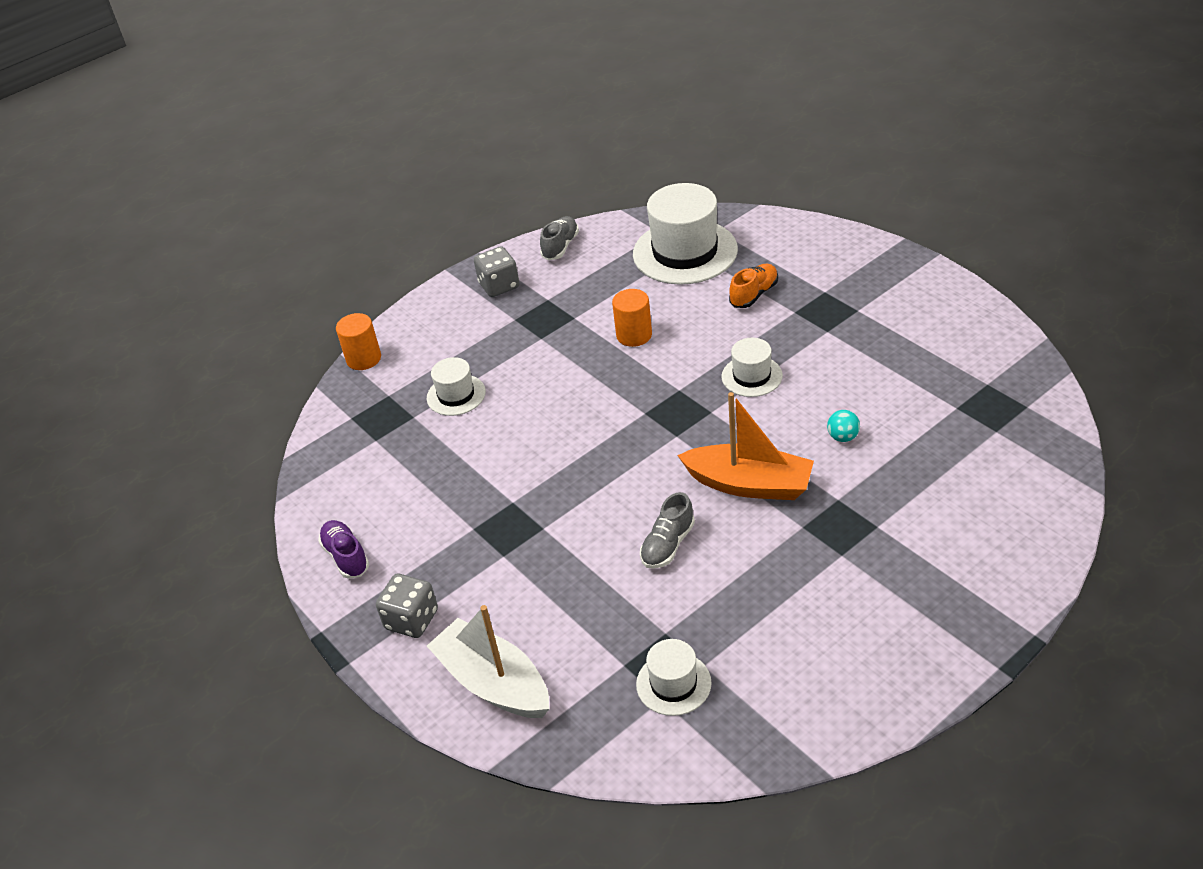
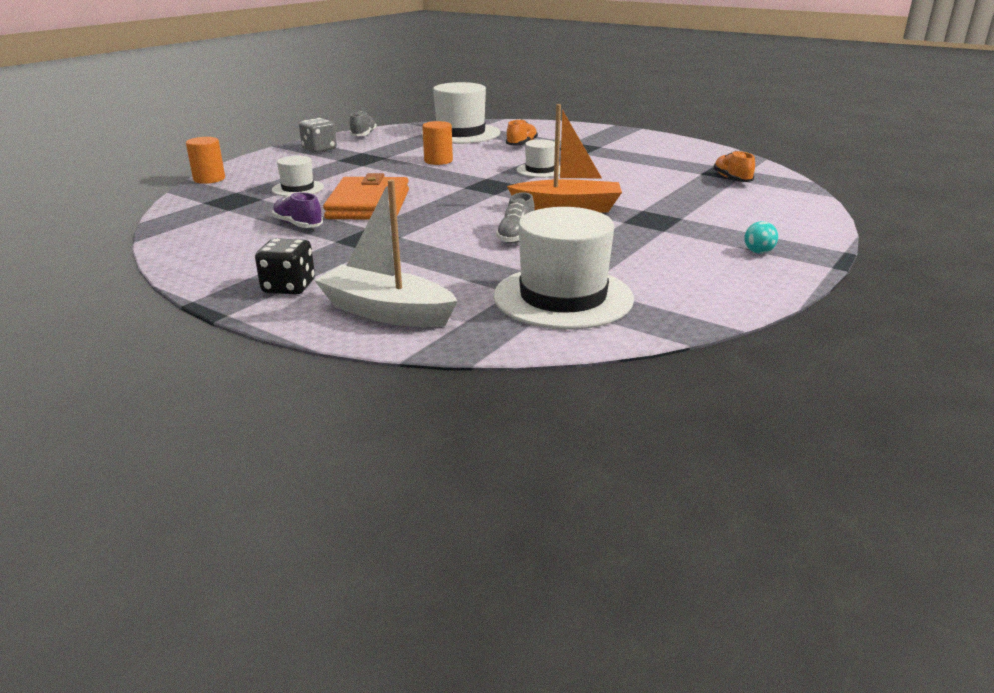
camera: 20 degrees left, 15 degrees down
purple shoe [318,520,369,579] -> purple shoe moved to [272,192,323,228]
grey dice [376,574,438,638] -> black dice [255,238,315,295]
white hat [636,639,712,716] -> white hat [493,207,634,330], size x1.93
turquoise ball [827,410,860,442] -> turquoise ball moved to [744,221,778,254]
none -> orange wallet [323,173,409,220]
none -> orange shoe [713,151,755,182]

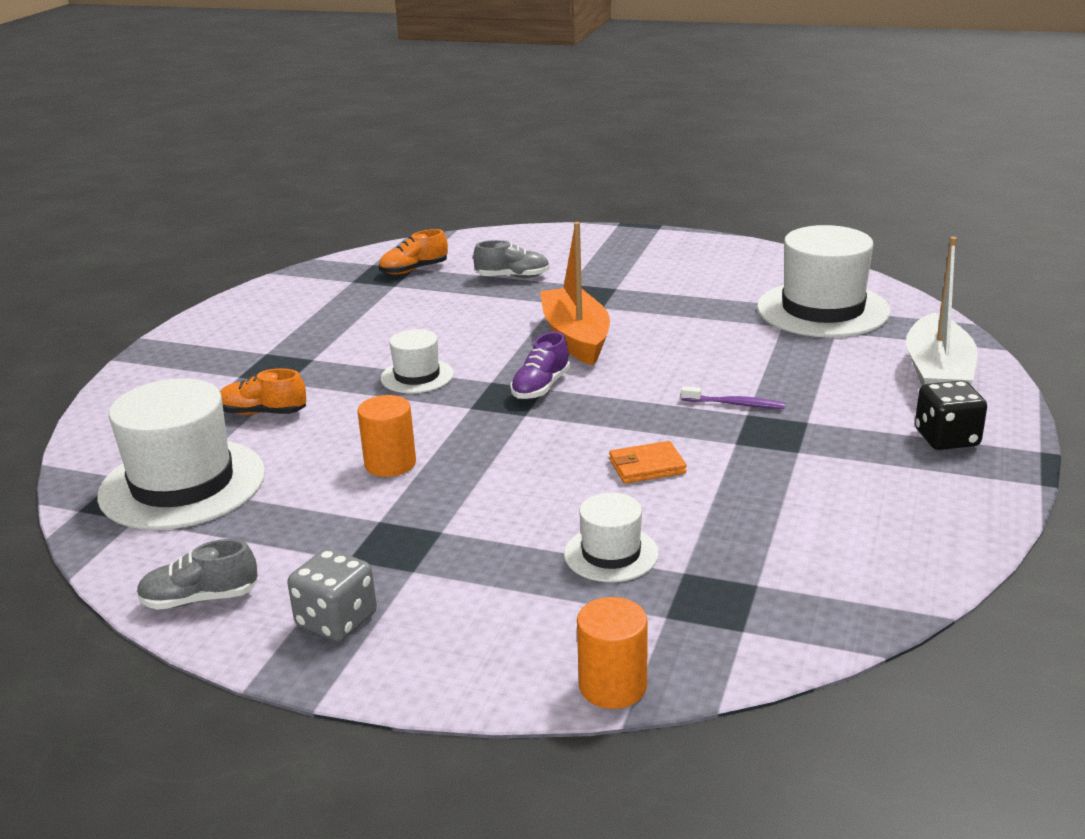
camera: 105 degrees left, 0 degrees up
purple shoe [272,192,323,228] -> purple shoe moved to [511,332,570,399]
orange wallet [323,173,409,220] -> orange wallet [609,441,687,484], size x0.46
grey shoe [496,192,535,244] -> grey shoe moved to [473,240,550,278]
turquoise ball [744,221,778,254] -> none
none -> purple toothbrush [681,386,785,409]

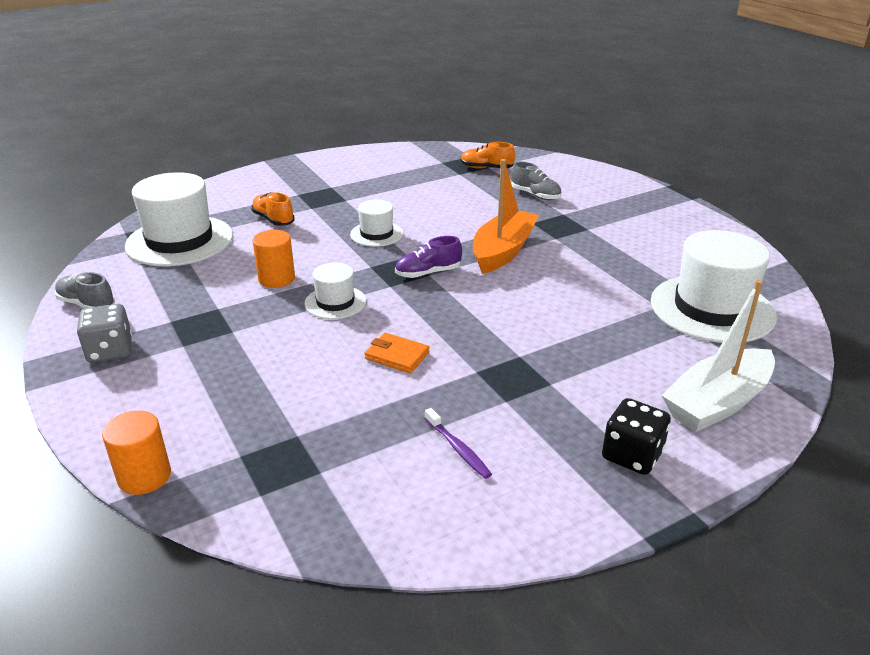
camera: 40 degrees right, 5 degrees up
white hat [564,493,659,582] -> white hat moved to [304,263,366,319]
purple toothbrush [681,386,785,409] -> purple toothbrush moved to [424,408,492,479]

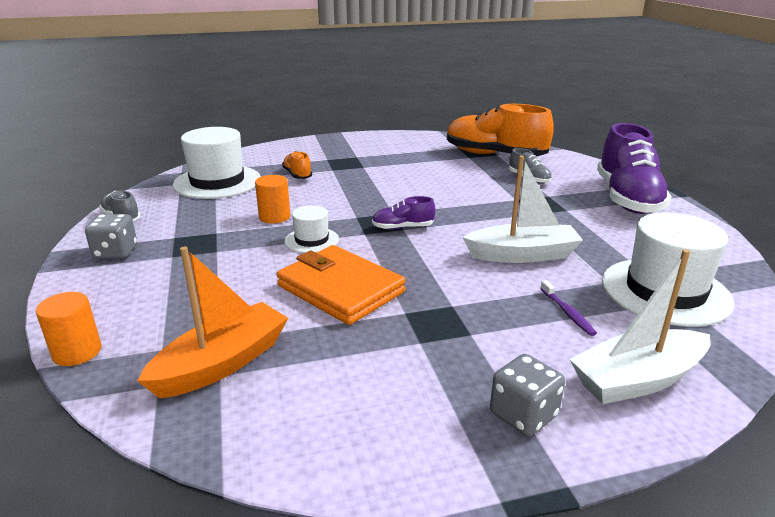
camera: 15 degrees right, 5 degrees down
white hat [350,200,403,247] -> none
orange wallet [365,333,430,373] -> orange wallet [276,245,406,325], size x2.16
purple toothbrush [424,408,492,479] -> purple toothbrush moved to [540,280,597,336]
orange shoe [461,142,515,169] -> orange shoe [447,104,554,156], size x2.22
orange boat [473,159,539,274] -> orange boat moved to [137,246,288,398]
black dice [602,398,671,475] -> grey dice [490,354,565,436]
none -> white boat [463,155,583,263]
none -> purple shoe [597,123,672,214]

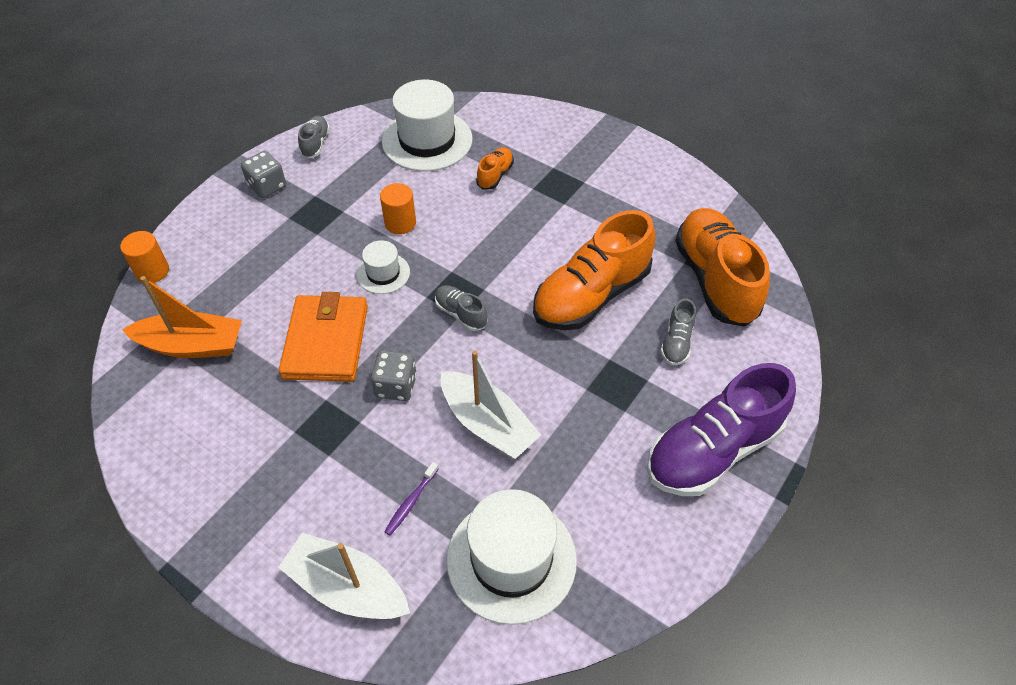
camera: 50 degrees right, 25 degrees up
purple shoe [372,196,435,230] -> grey shoe [435,285,488,331]
grey dice [490,354,565,436] -> grey dice moved to [371,350,417,401]
none -> orange shoe [533,210,656,330]

